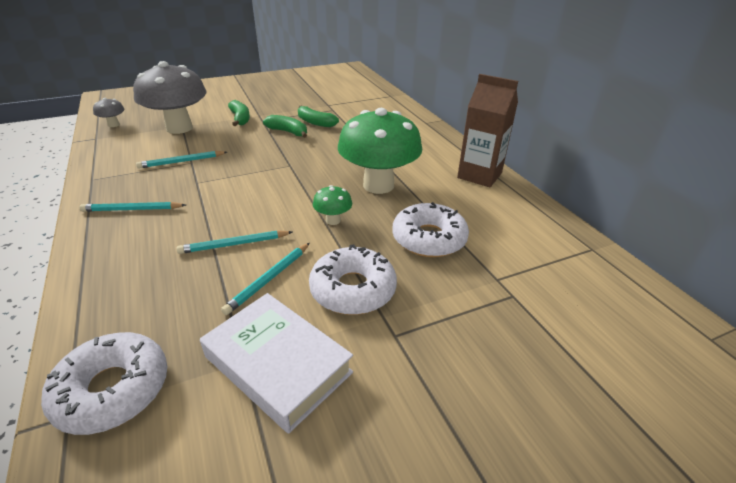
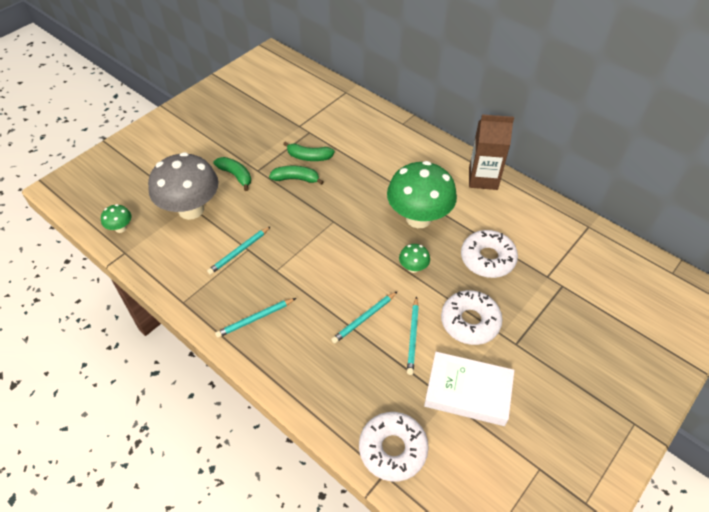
camera: 25 degrees left, 15 degrees up
grey mushroom [93,98,125,127] -> green mushroom [101,204,131,233]

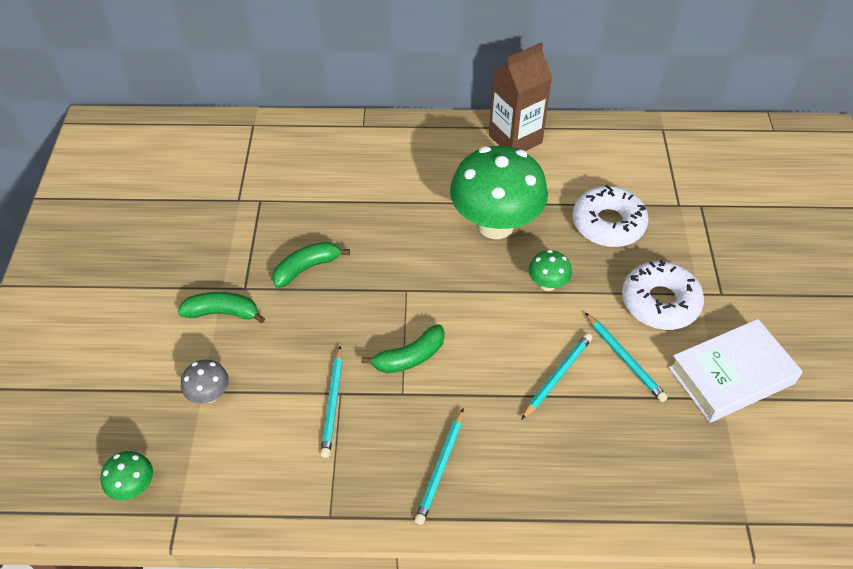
camera: 40 degrees left, 0 degrees up
grey mushroom [148,152,219,220] -> grey mushroom [181,360,229,404], size x0.43
green banana [283,141,335,161] -> green banana moved to [361,324,445,373]
turquoise pencil [331,291,398,344] -> turquoise pencil turned 150 degrees counterclockwise [521,333,592,420]
white donut [359,412,429,482] -> none

